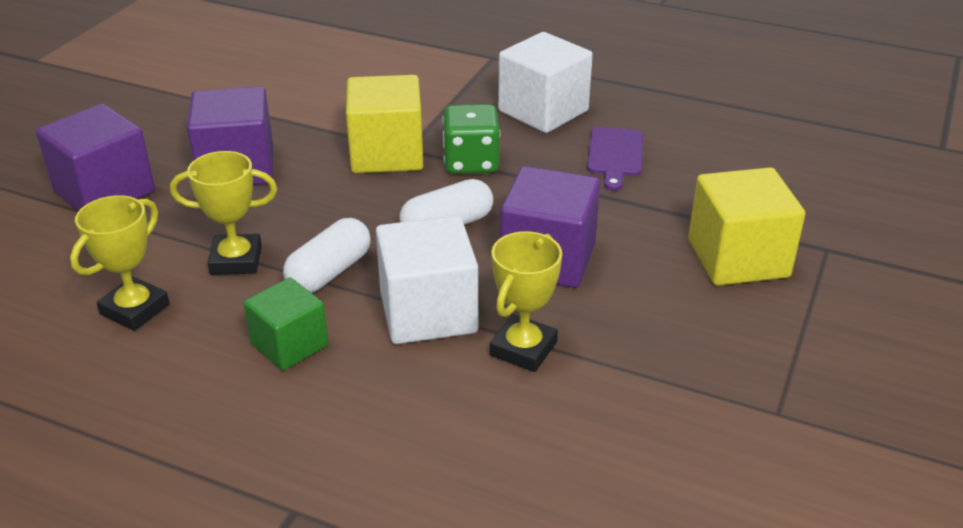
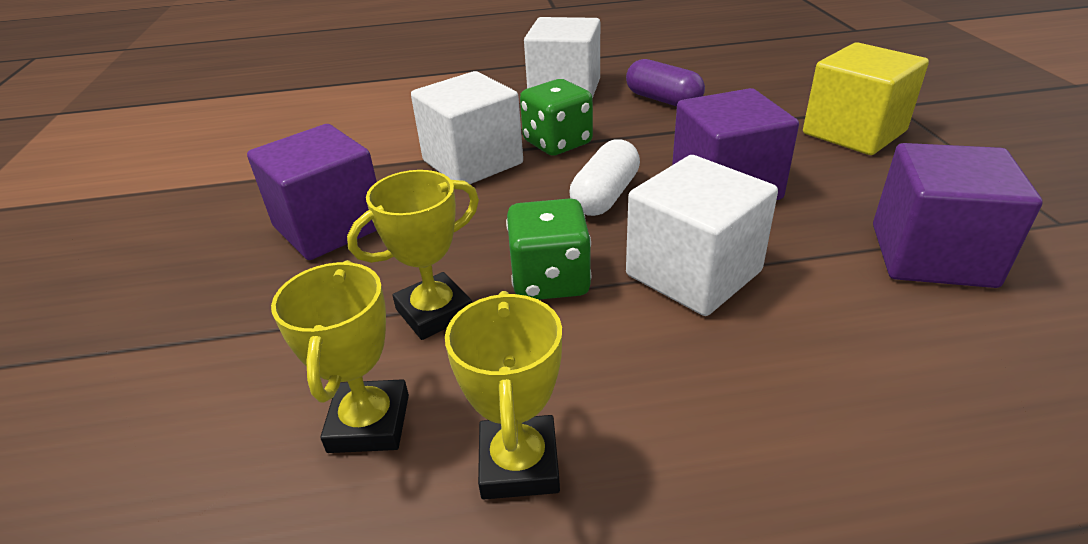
camera: 30 degrees left, 0 degrees up
purple cube [36,104,155,211] -> purple cube moved to [873,143,1043,288]
green cube [243,277,328,371] -> none
white capsule [283,218,371,293] -> green dice [506,198,592,300]
yellow cube [346,75,423,173] -> white cube [411,71,523,184]
yellow trophy [490,231,562,372] -> yellow trophy moved to [445,291,562,499]
purple cutting board [587,127,643,191] -> purple capsule [626,59,705,106]

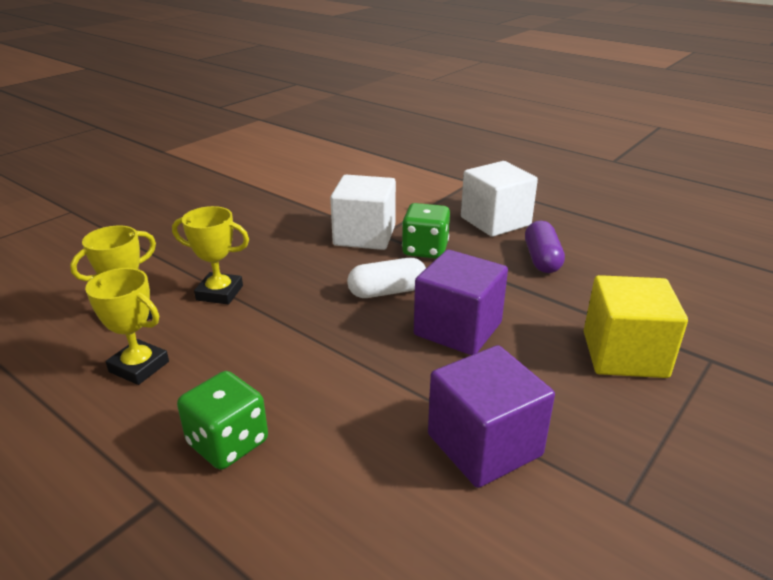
camera: 45 degrees right, 5 degrees down
purple cube [247,124,377,260] -> none
yellow trophy [445,291,562,499] -> yellow trophy turned 75 degrees clockwise [85,268,169,385]
green dice [506,198,592,300] -> green dice moved to [177,371,268,470]
white cube [626,155,778,316] -> none

